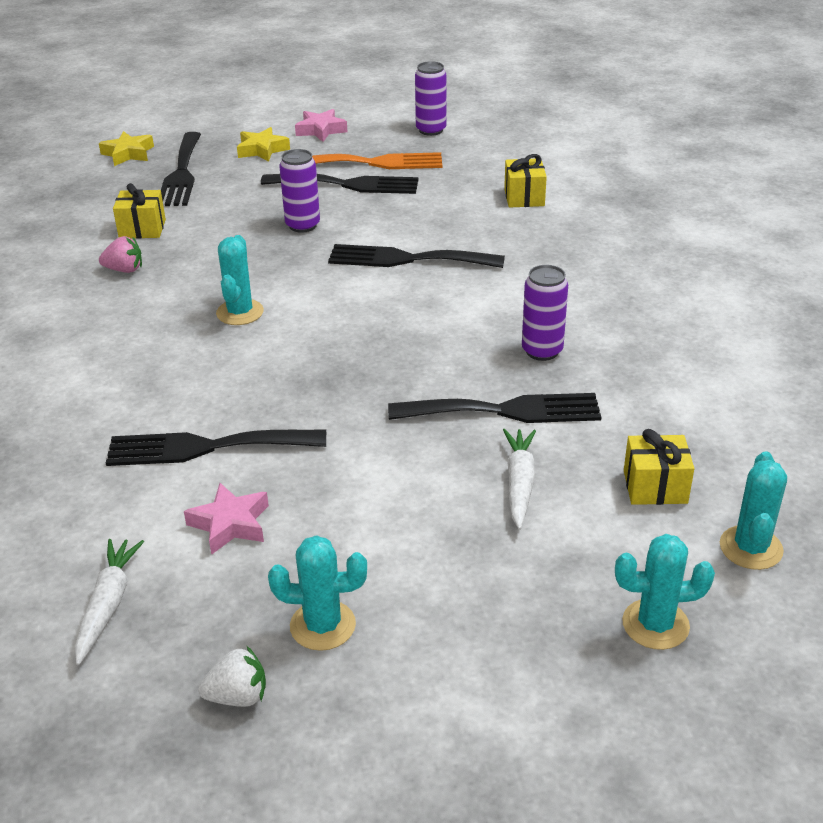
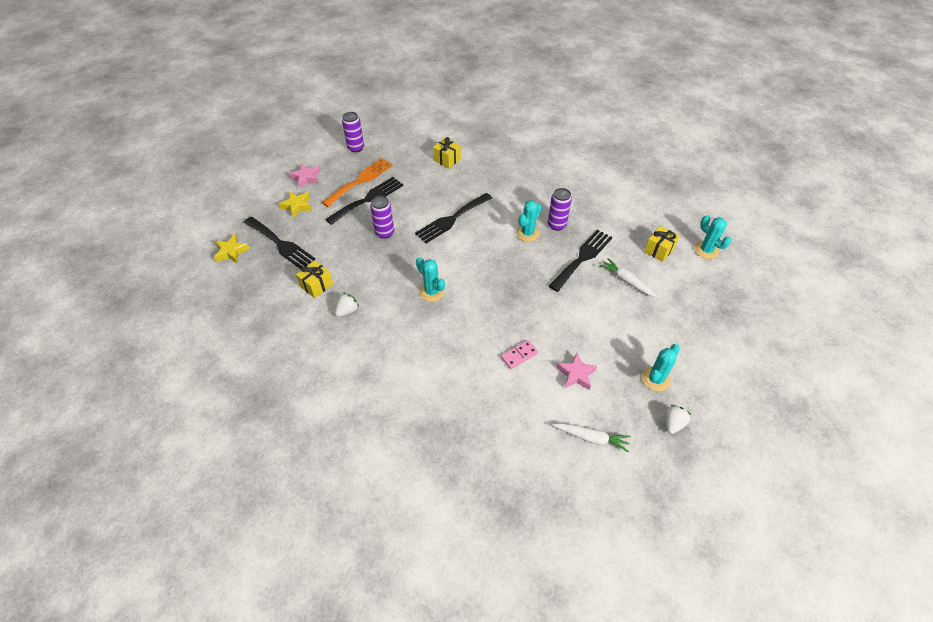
camera: 50 degrees left, 15 degrees up
white carrot [75,539,144,665] -> white carrot turned 150 degrees clockwise [552,423,631,452]
pink strawberry [99,236,142,273] -> white strawberry [335,293,359,317]
black fork [106,430,326,466] -> pink domino [501,340,538,369]
turquoise cactus [615,534,715,650] -> turquoise cactus moved to [516,200,542,242]

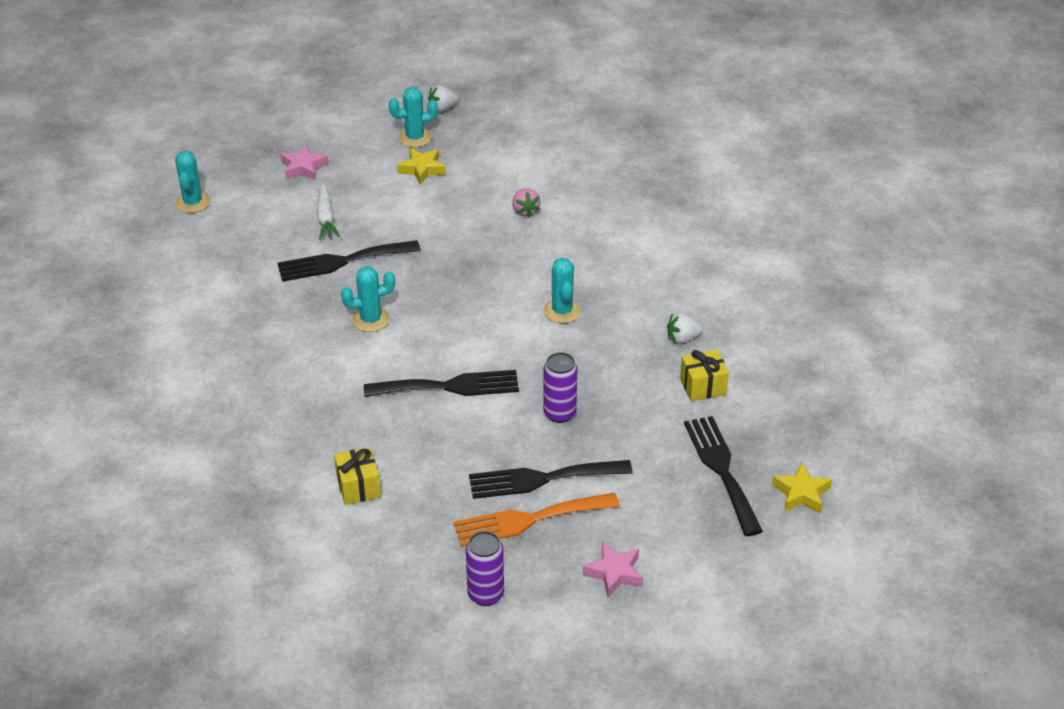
camera: 145 degrees left, 10 degrees down
yellow star [279,191,312,218] -> yellow star moved to [397,148,446,185]
pink domino [501,340,538,369] -> pink strawberry [512,189,541,217]
purple can [548,188,572,231] -> none
white carrot [552,423,631,452] -> none
pink star [556,353,597,390] -> pink star moved to [280,144,329,180]
yellow gift [644,226,679,262] -> none

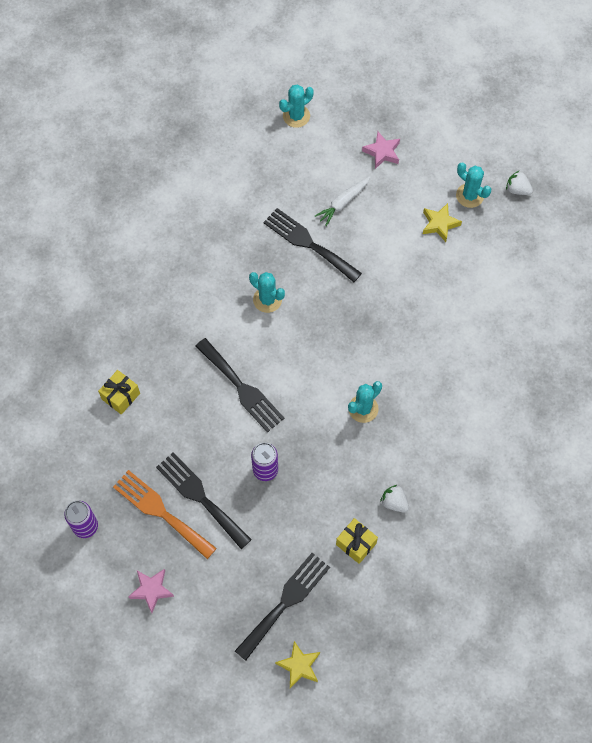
camera: 55 degrees right, 25 degrees up
pink strawberry [512,189,541,217] -> none

